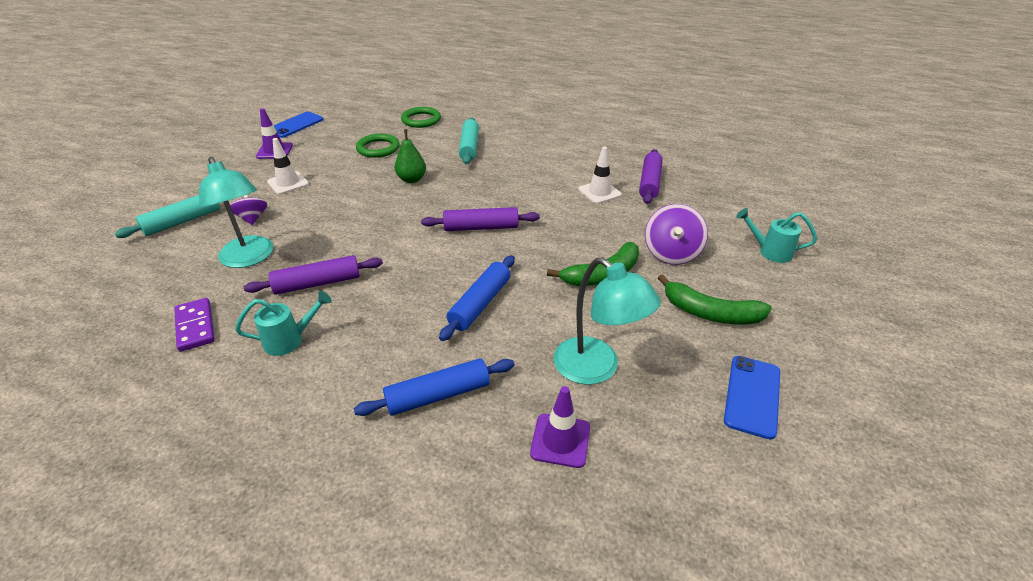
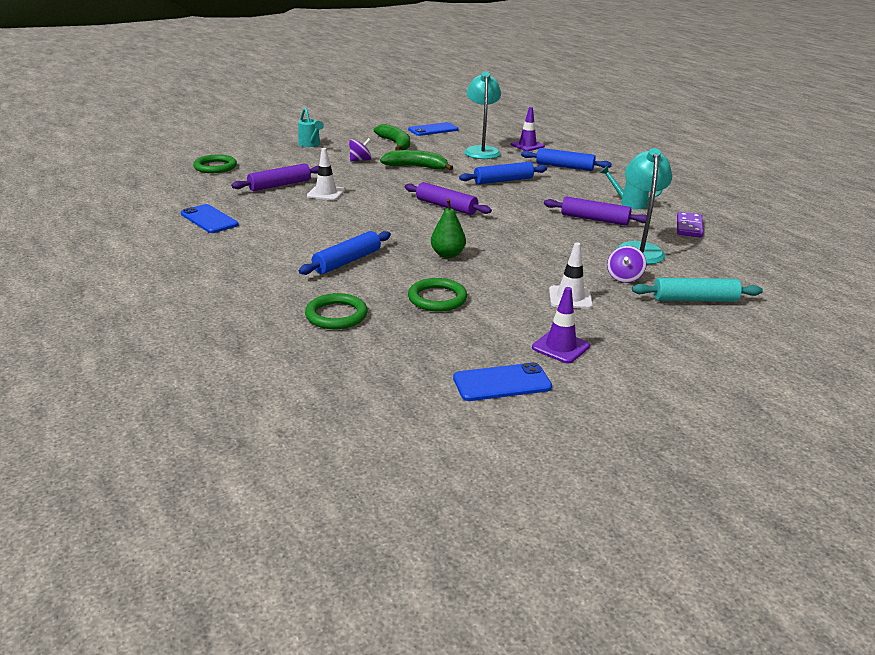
camera: 140 degrees left, 10 degrees down
turquoise rolling pin [459,117,479,164] -> blue rolling pin [299,231,391,275]
purple spinning top [645,204,708,265] -> purple spinning top [349,138,371,162], size x0.64
none -> blue phone [181,204,239,233]
none -> green ring [193,155,237,173]

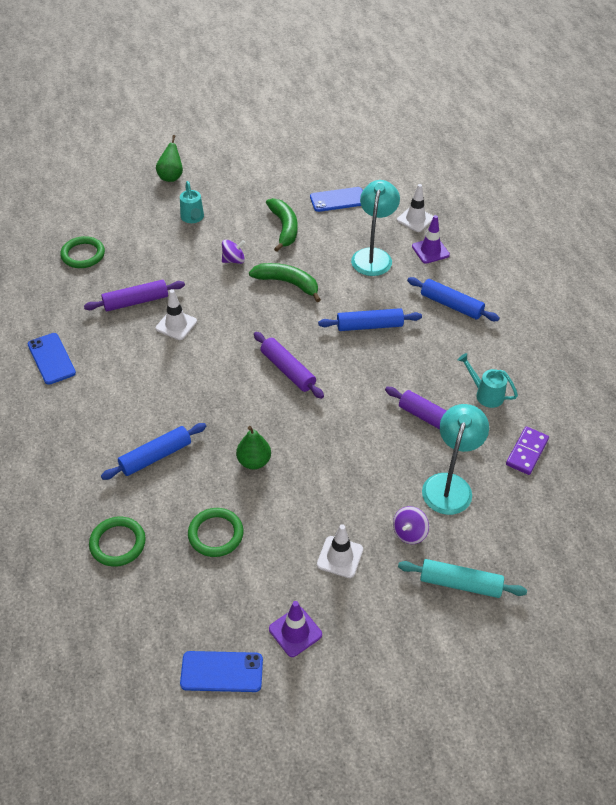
camera: 15 degrees right, 20 degrees up
none -> green pear [156,135,183,182]
none -> white traffic cone [397,184,433,232]

